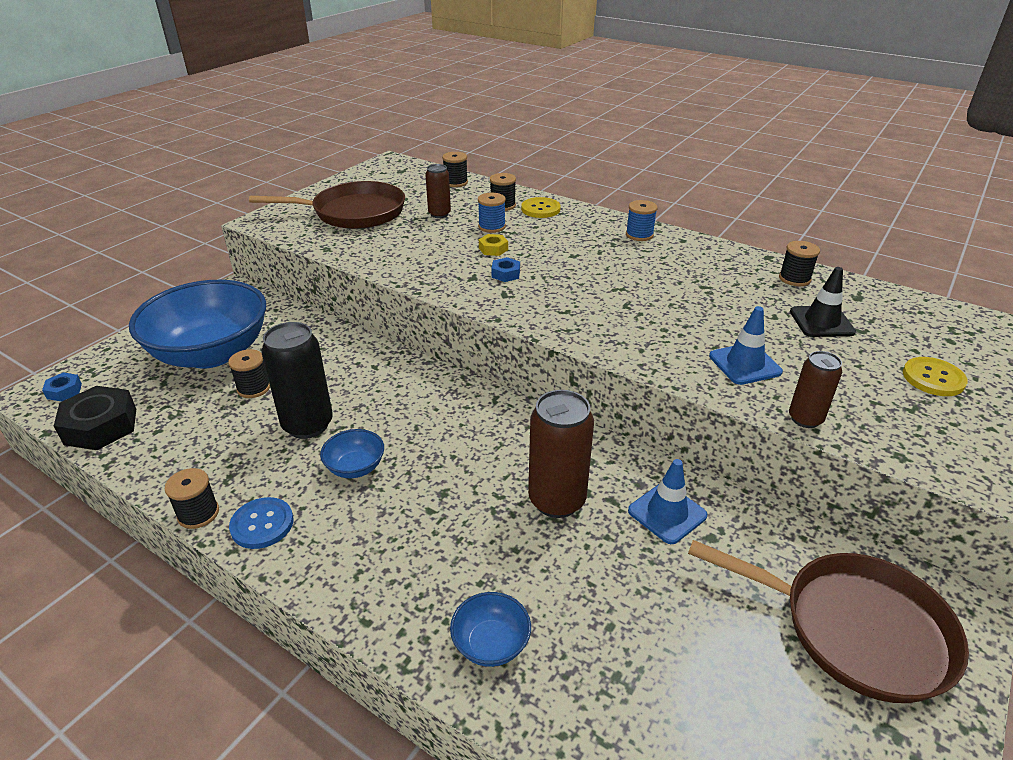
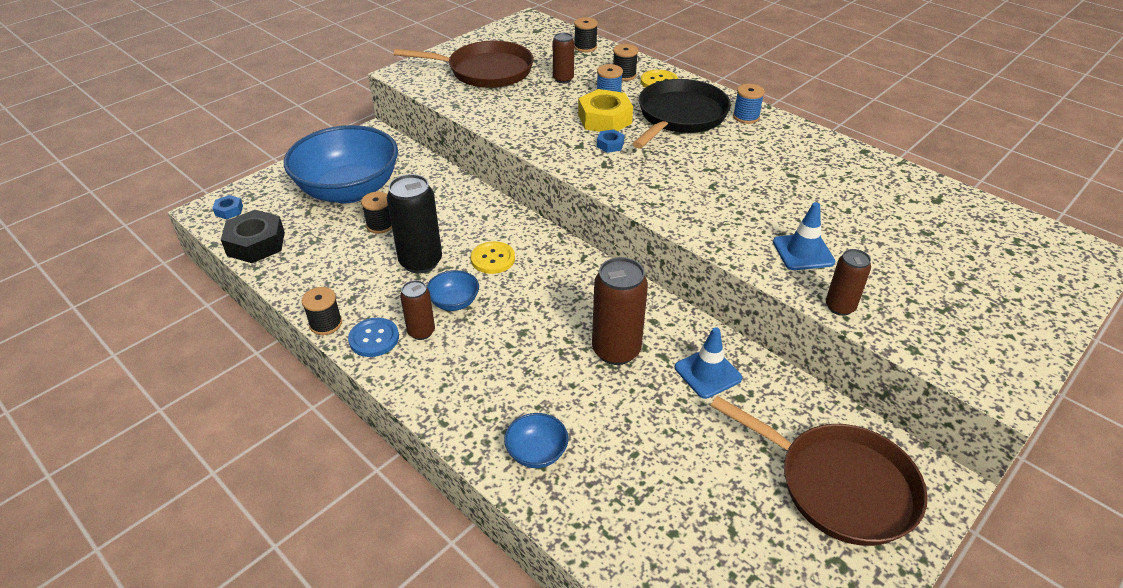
camera: 10 degrees right, 5 degrees up
yellow nut [479,234,508,256] -> yellow nut [578,89,633,132], size x2.03
black spool [779,241,820,286] -> none
black traffic cone [790,267,856,337] -> none
yellow button [903,357,968,396] -> yellow button moved to [471,241,515,274]
none -> brown can [400,280,435,340]
none -> black pan [632,79,731,149]

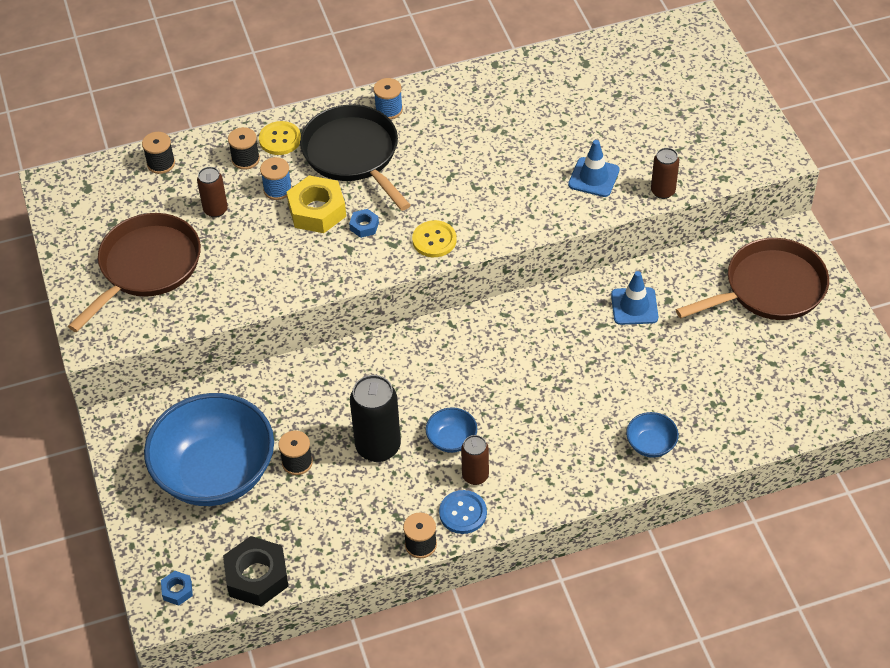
camera: 60 degrees left, 10 degrees up
yellow button [471,241,515,274] -> yellow button moved to [412,220,457,257]
brown can [592,257,648,365] -> none

